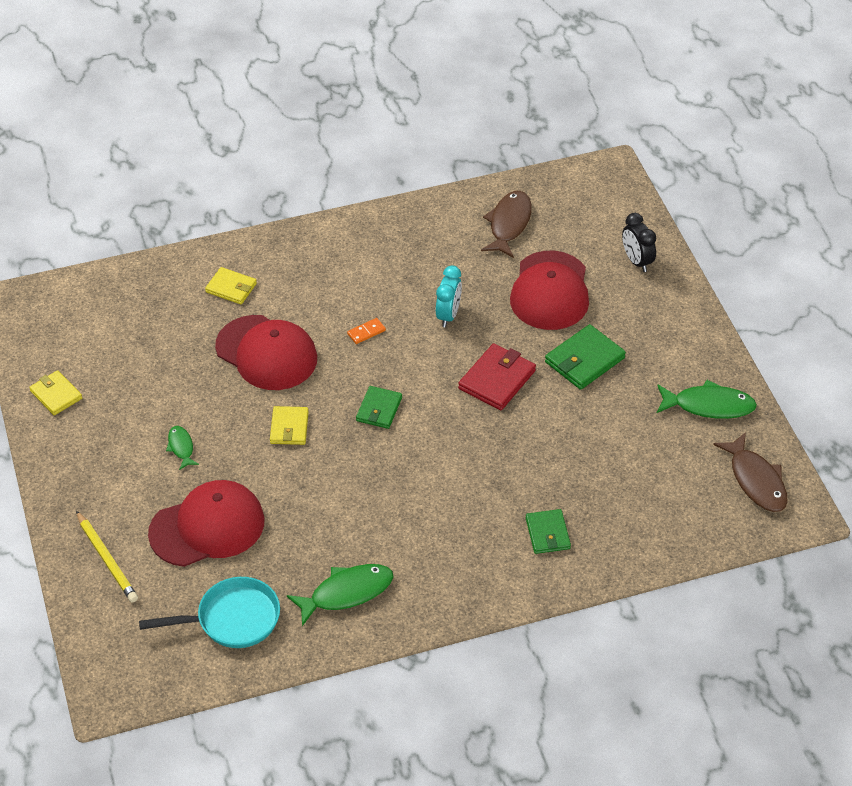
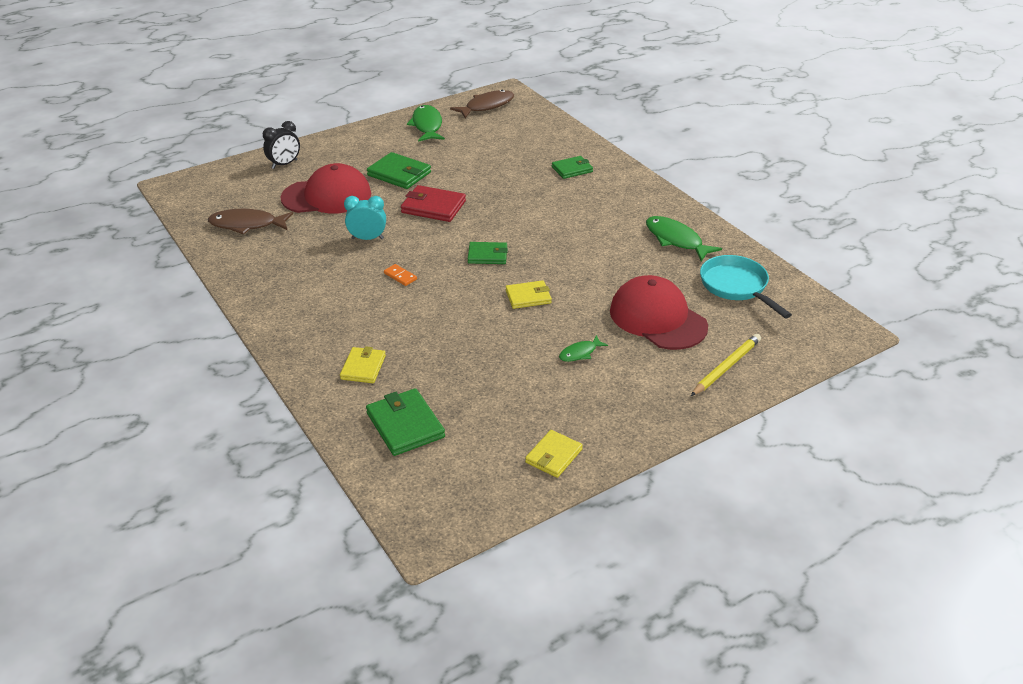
camera: 105 degrees left, 10 degrees down
red cap [215,315,317,390] -> none
none -> green wallet [366,388,445,456]

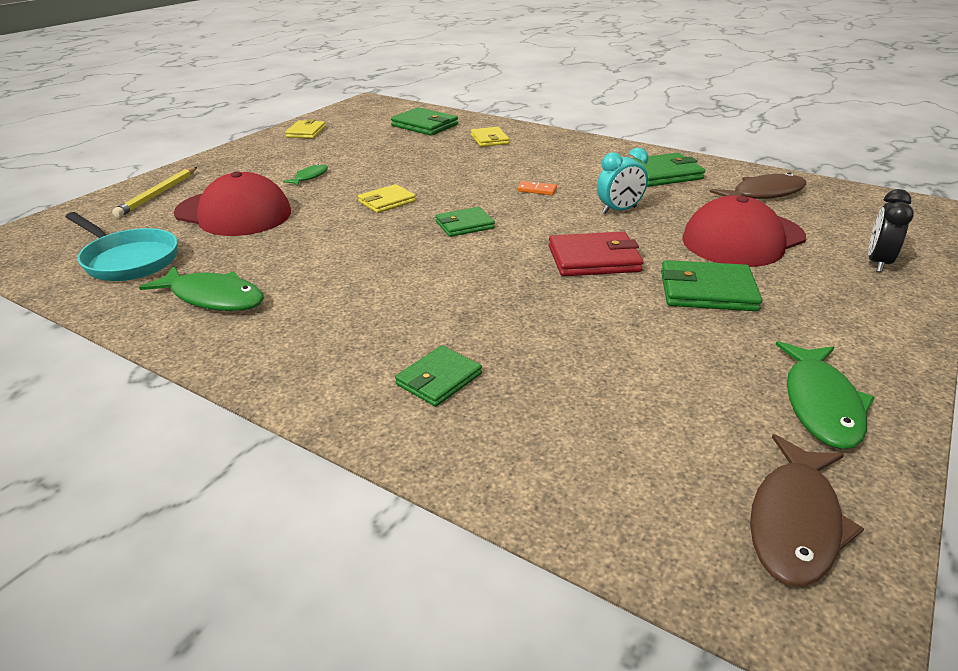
camera: 155 degrees right, 5 degrees down
green fish [407,105,445,142] -> green fish turned 45 degrees clockwise [775,341,875,449]
none -> green wallet [632,153,705,187]

